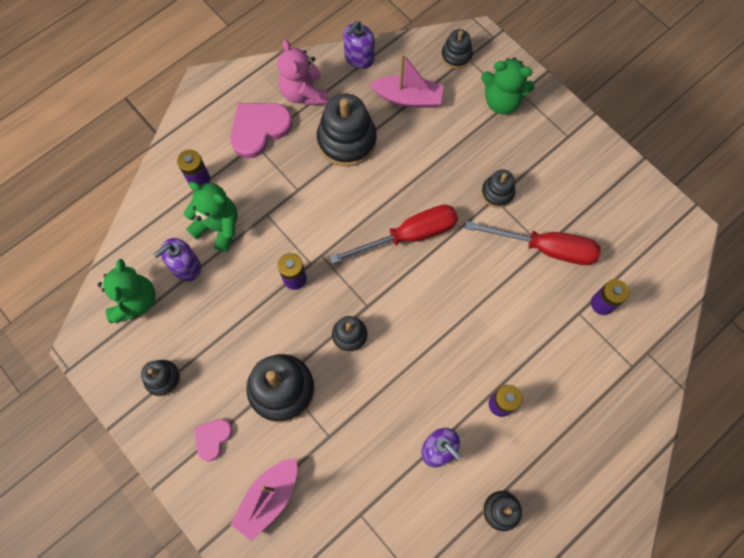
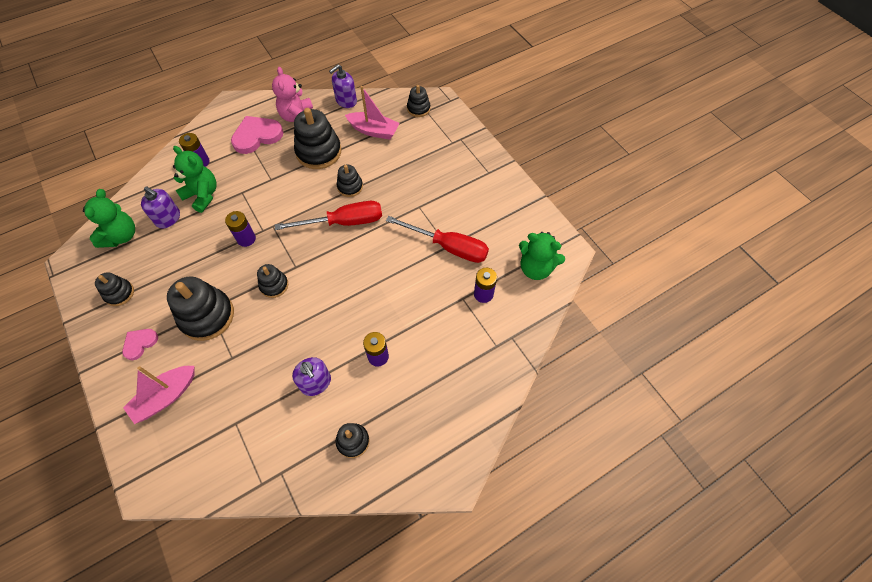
camera: 10 degrees right, 10 degrees down
purple soap dispenser [153,238,201,281] -> purple soap dispenser turned 120 degrees counterclockwise [141,186,180,228]
green teddy bear [481,58,535,115] -> green teddy bear moved to [519,232,565,280]
black stacking toy [481,170,515,208] -> black stacking toy moved to [337,165,363,197]

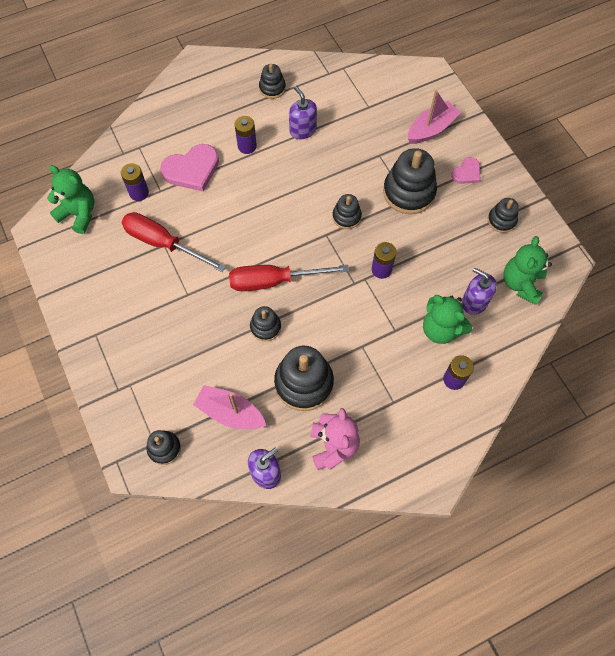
camera: 175 degrees left, 5 degrees up
pink heart [231,116,284,154] -> pink heart moved to [160,144,219,191]

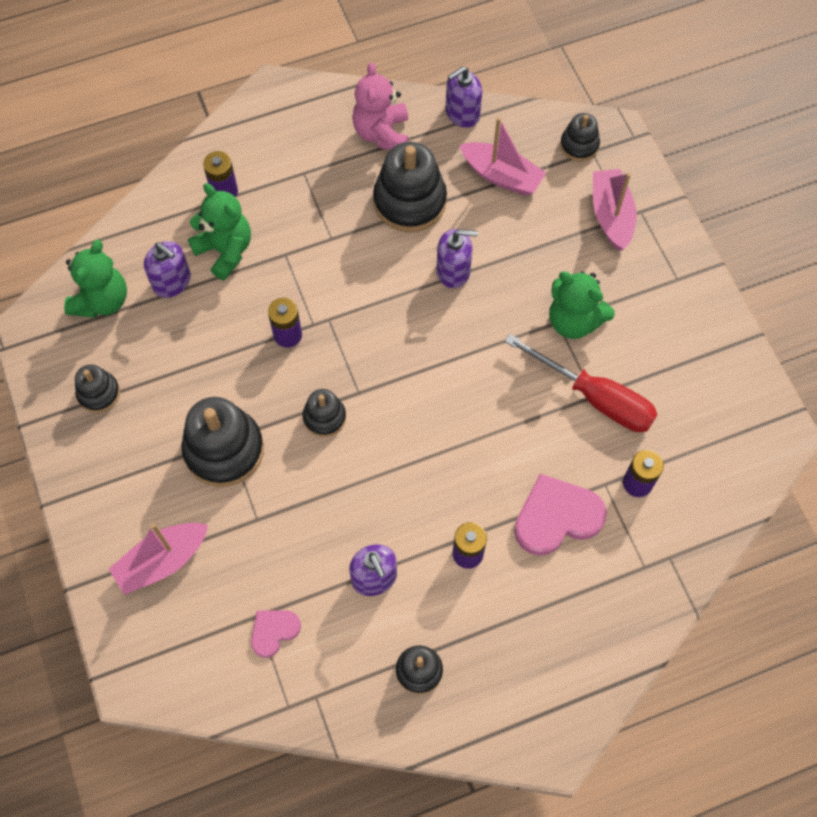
camera: 175 degrees left, 0 degrees up
green teddy bear [47,165,95,234] -> green teddy bear moved to [549,271,615,339]
red screwdriver [229,265,349,291] -> none
black stacking toy [250,306,281,342] -> purple soap dispenser [437,229,478,288]
pink heart [451,157,481,184] -> pink heart moved to [251,610,301,658]
none -> pink boat [593,169,637,251]

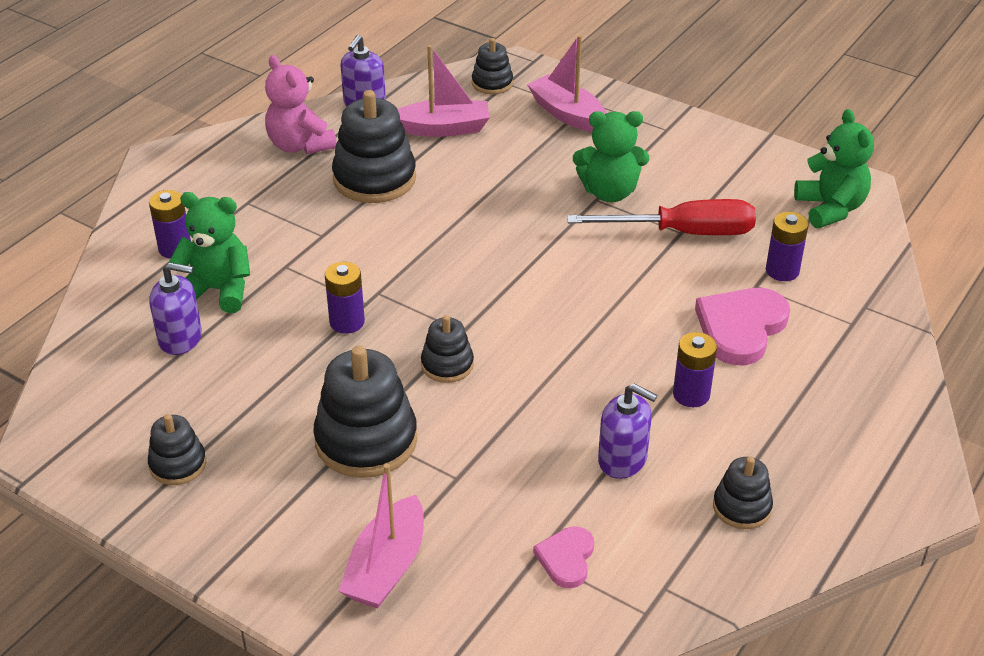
camera: 35 degrees left, 25 degrees down
green teddy bear [64,240,127,318] -> green teddy bear moved to [794,109,874,228]
purple soap dispenser [437,229,478,288] -> none

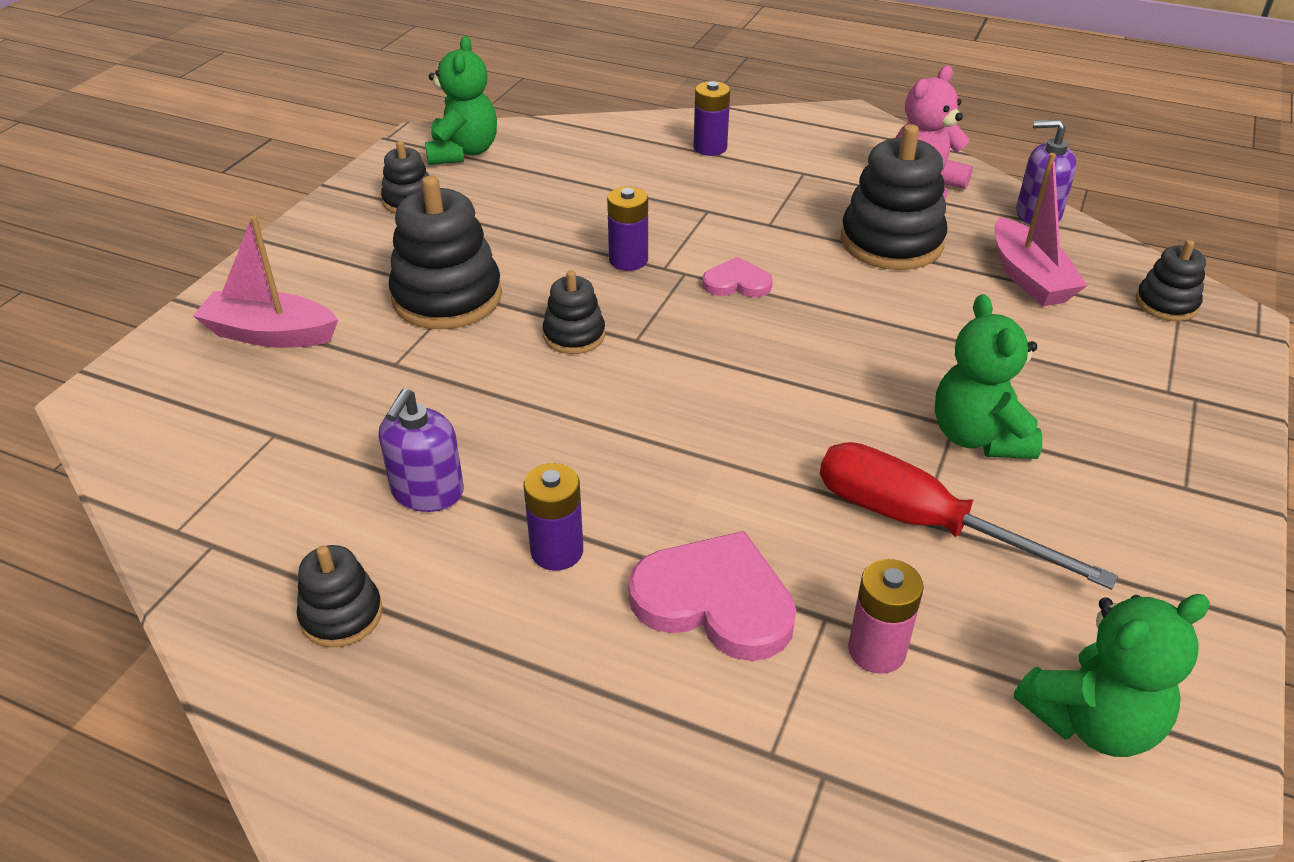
camera: 80 degrees right, 0 degrees up
purple soap dispenser [150,262,202,355] -> none
green teddy bear [169,192,250,313] -> green teddy bear moved to [425,36,497,165]
pink boat [527,35,607,132] -> none
pink heart [533,527,594,588] -> pink heart moved to [702,257,773,297]
red screwdriver [567,199,756,235] -> red screwdriver turned 135 degrees clockwise [820,442,1118,590]
purple battery [766,212,809,281] -> pink battery [848,559,924,674]

